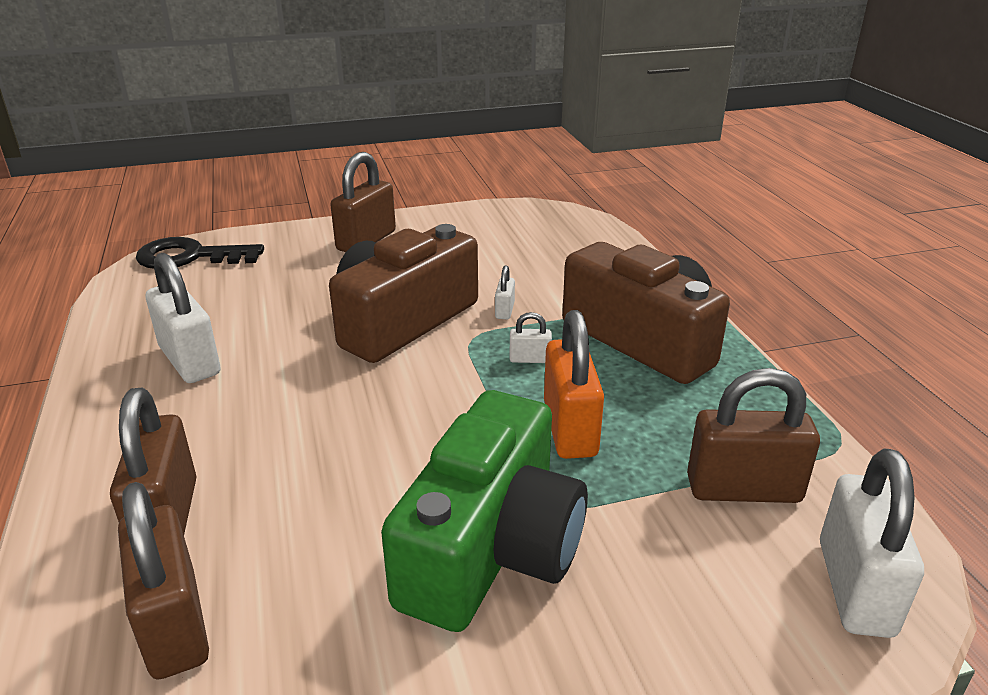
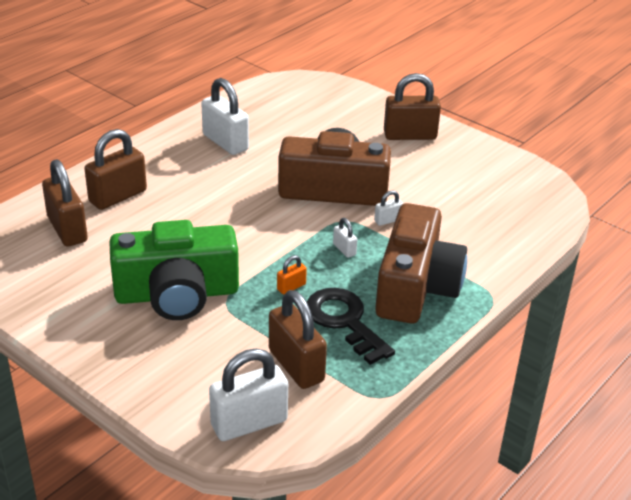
camera: 55 degrees right, 5 degrees up
brown padlock [118,482,209,679] -> brown padlock turned 60 degrees counterclockwise [42,159,88,246]
black key [135,237,264,269] -> black key moved to [307,288,395,365]
white padlock [146,253,221,383] -> white padlock turned 60 degrees counterclockwise [201,78,249,155]
orange padlock [544,310,604,459] -> orange padlock [277,255,307,295], size x0.46

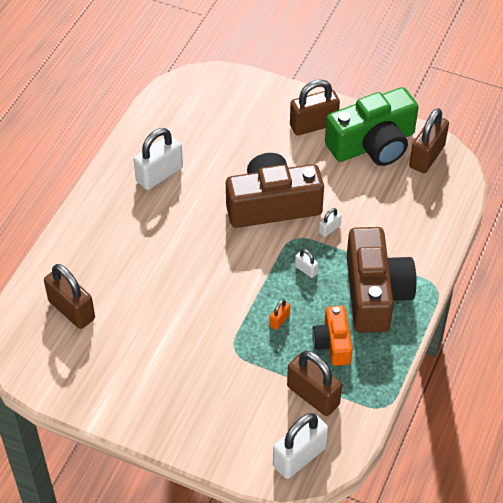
camera: 15 degrees left, 15 degrees up
brown padlock [85,129,147,210] -> brown padlock moved to [409,108,449,173]
green camera [109,220,239,320] -> green camera moved to [325,87,419,166]
white padlock [201,78,249,155] -> white padlock turned 75 degrees counterclockwise [134,128,183,190]
black key [307,288,395,365] -> orange camera [312,305,353,366]

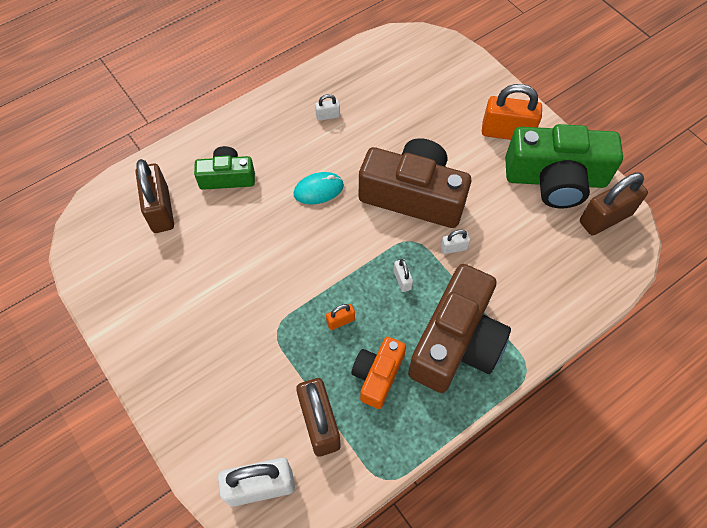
camera: 30 degrees right, 10 degrees up
white padlock [134,128,183,190] -> white padlock [315,94,340,121], size x0.46
brown padlock [290,79,340,135] -> orange padlock [482,84,542,140]
none -> green camera [194,146,255,190]
none -> turquoise mouse [294,172,344,205]

